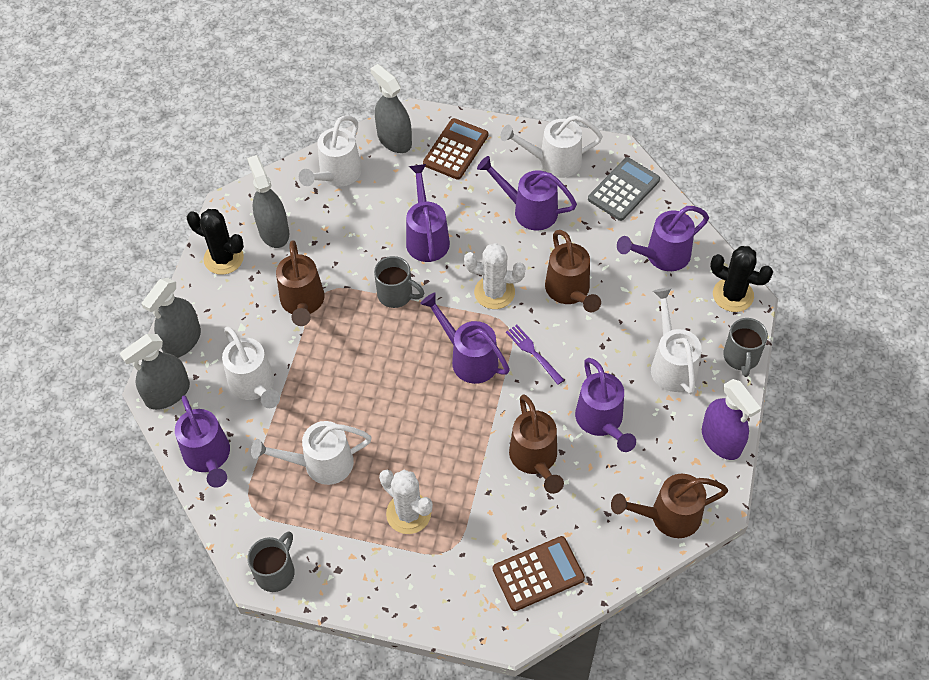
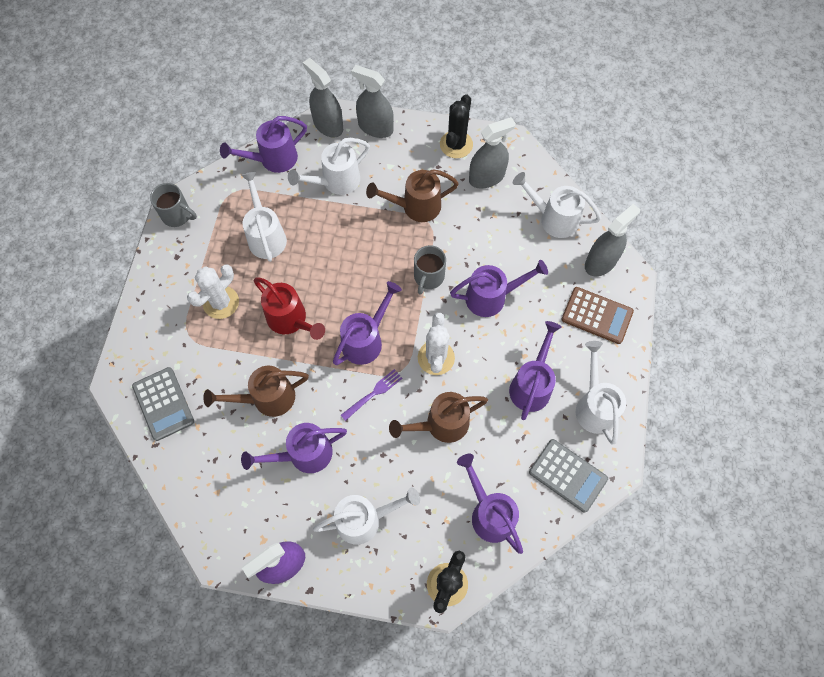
camera: 85 degrees right, 10 degrees up
brown calculator [493,536,585,611] -> grey calculator [132,367,194,441]
brown watering can [611,474,728,538] -> none
grey mug [723,318,768,377] -> none
none -> red watering can [254,277,325,340]

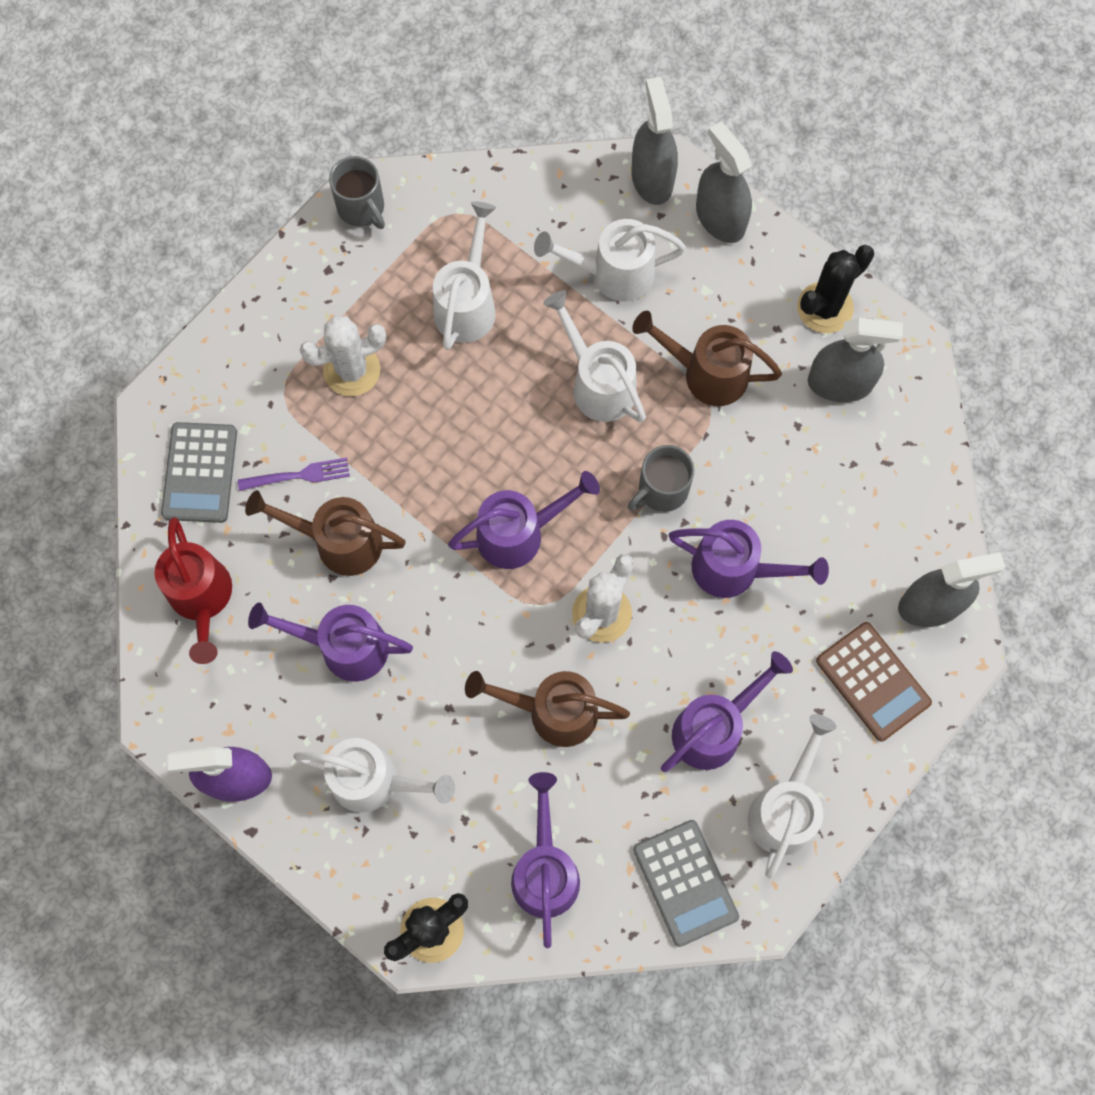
camera: 30 degrees right, 5 degrees up
purple watering can [220,116,307,173] -> none
red watering can [254,277,325,340] -> red watering can moved to [155,517,232,664]
purple fork [341,369,403,421] -> purple fork moved to [238,458,350,491]
white watering can [513,172,601,238] -> white watering can moved to [543,290,646,423]

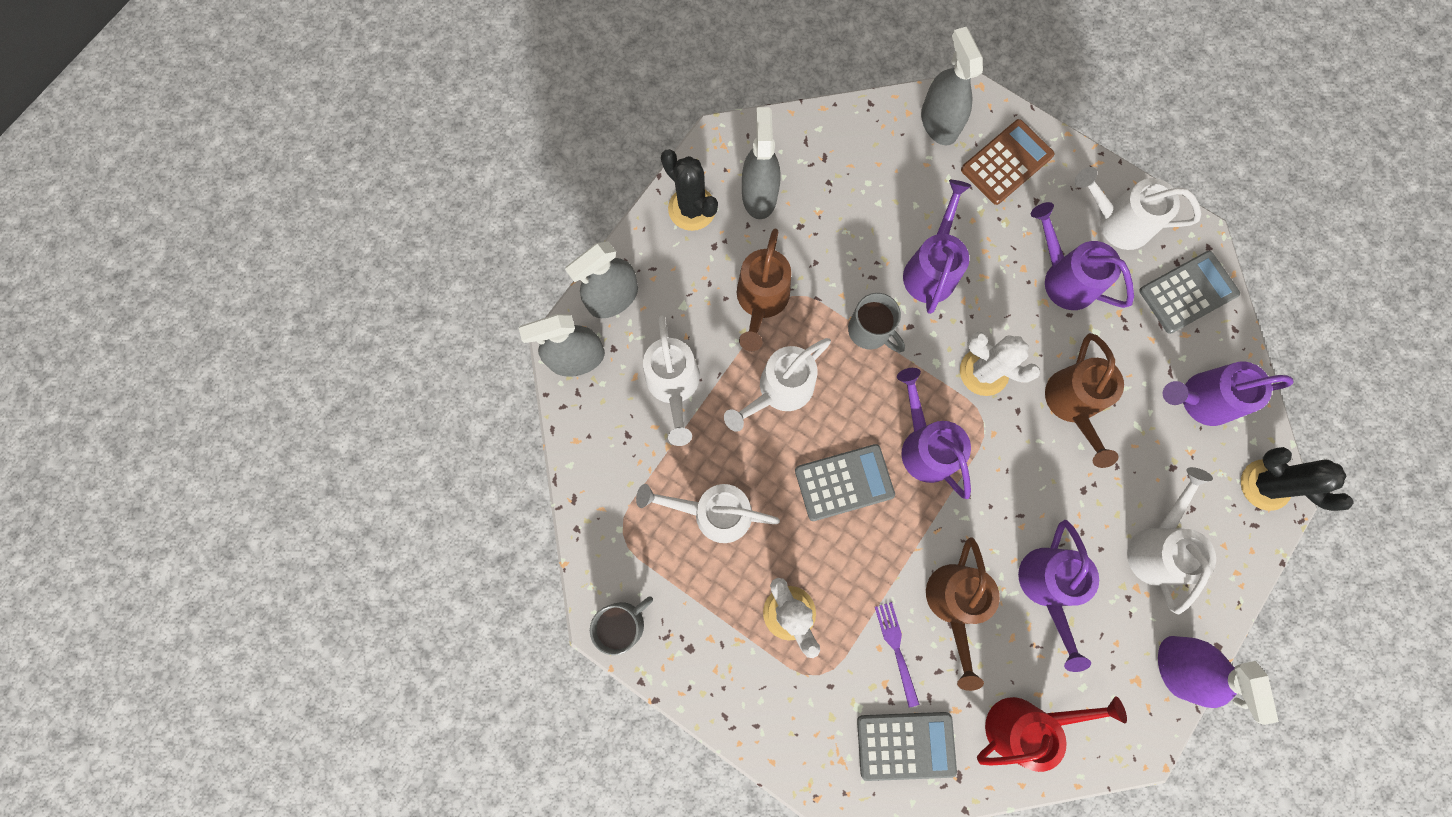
camera: 95 degrees left, 5 degrees up
none -> grey calculator [795,444,895,521]

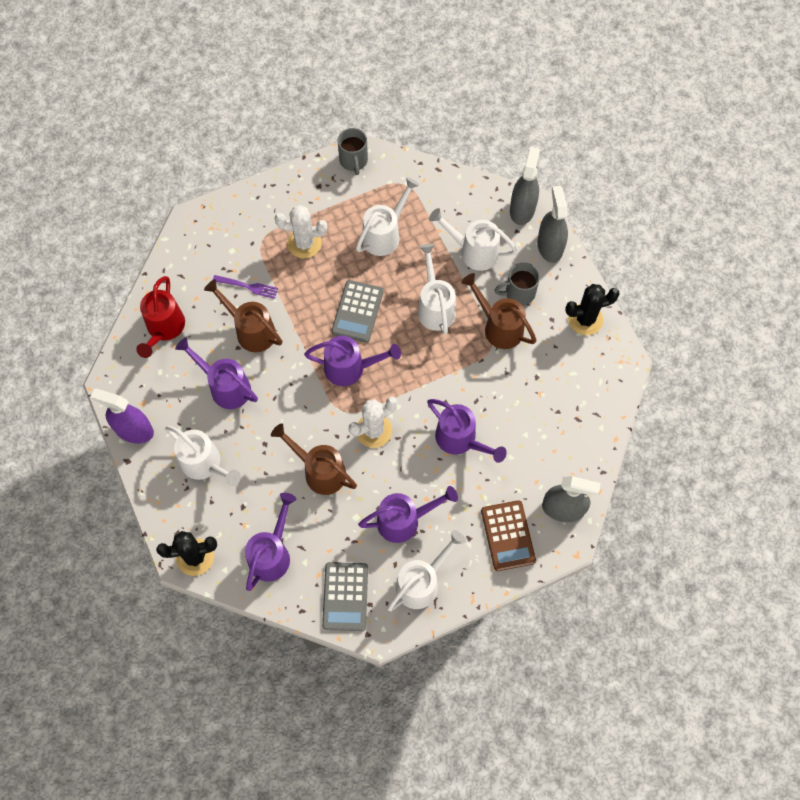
camera: 120 degrees right, 10 degrees down
grey spray bottle [742,107,781,219] -> none
grey mug [848,293,905,353] -> grey mug moved to [495,263,540,305]
grey calculator [857,712,957,781] -> none

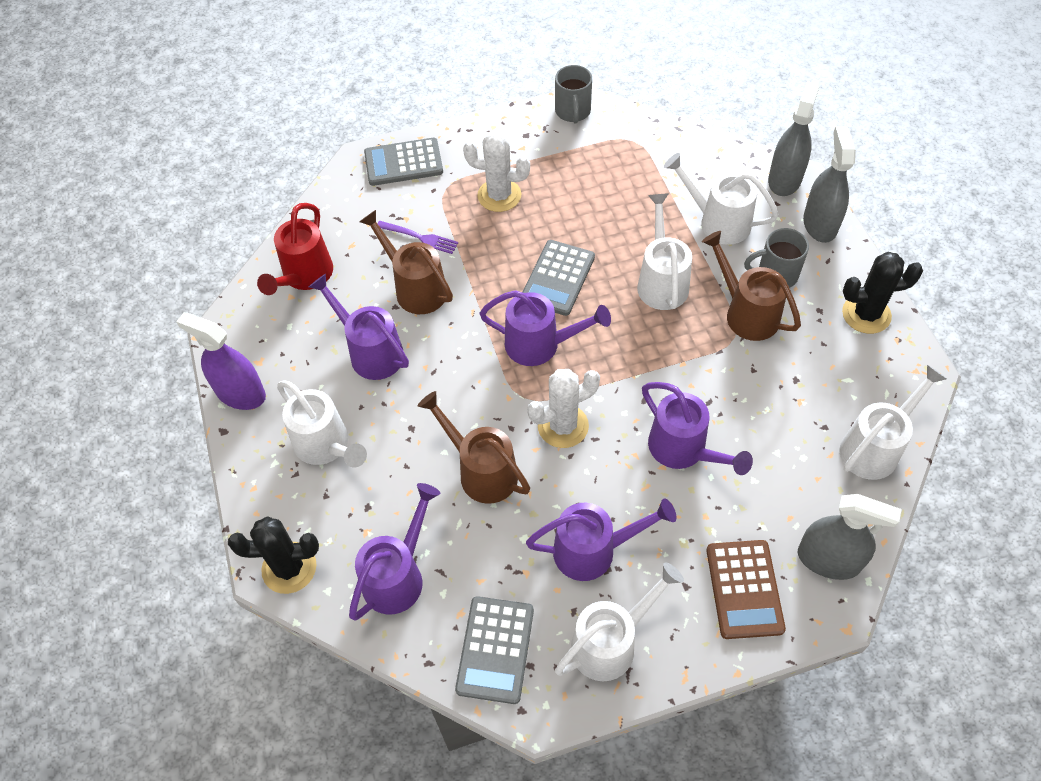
camera: 10 degrees right, 10 degrees down
white watering can [356,177,420,256] -> white watering can moved to [839,365,947,480]
none -> grey calculator [364,138,443,186]

